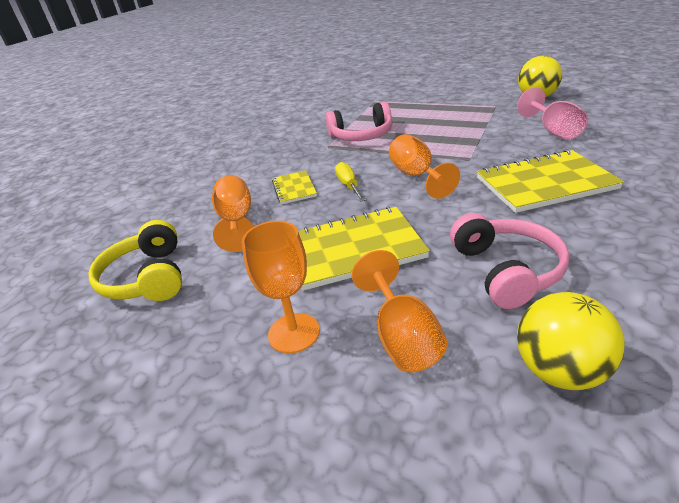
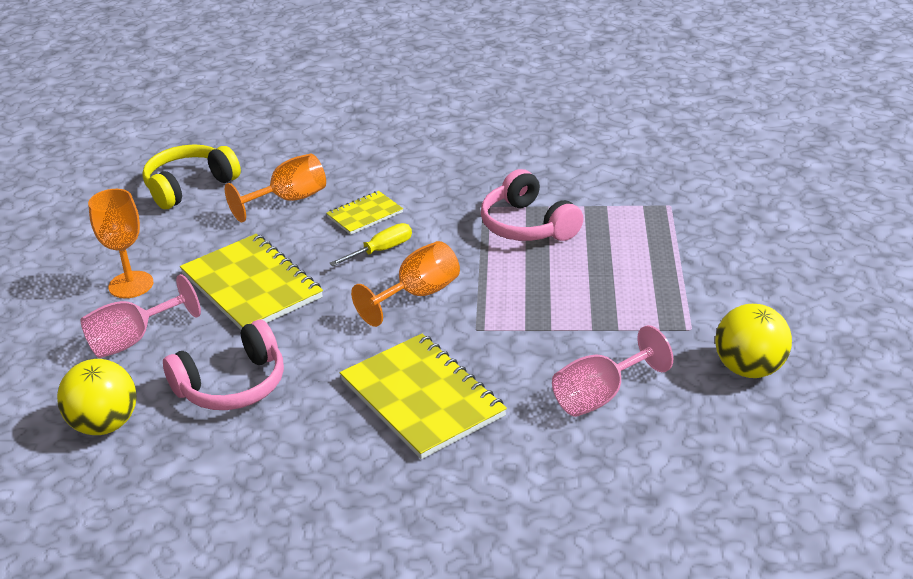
camera: 65 degrees right, 0 degrees up
orange goblet [352,250,447,372] -> pink goblet [81,274,201,358]

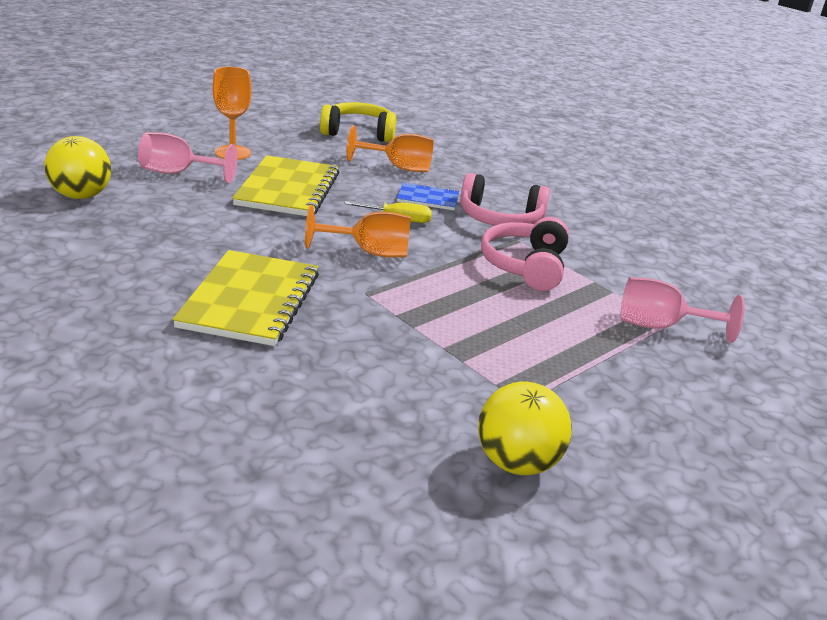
camera: 40 degrees right, 5 degrees down
pink headphones [163,320,284,410] -> pink headphones moved to [460,173,550,226]
yellow notebook [326,191,403,235] -> blue notebook [397,182,459,210]
pink goblet [552,325,673,417] -> pink goblet moved to [620,277,745,343]

